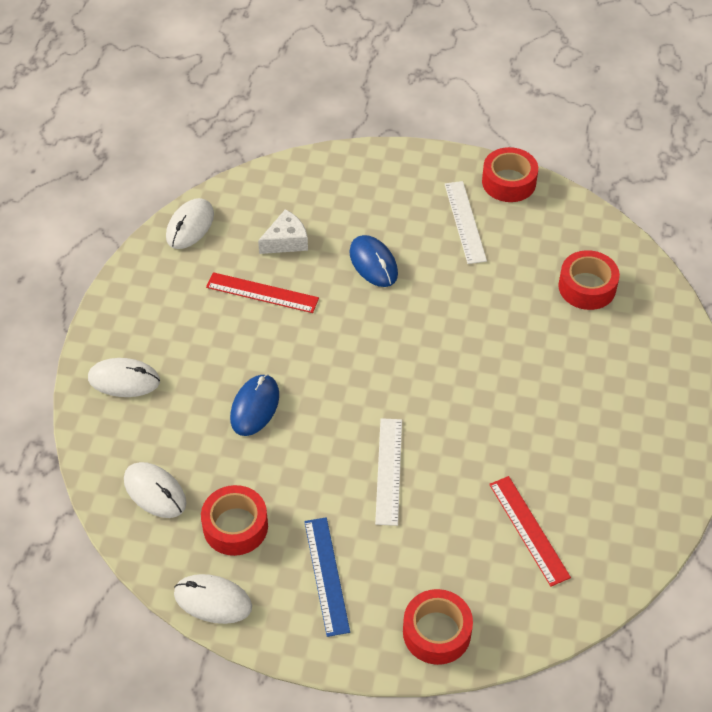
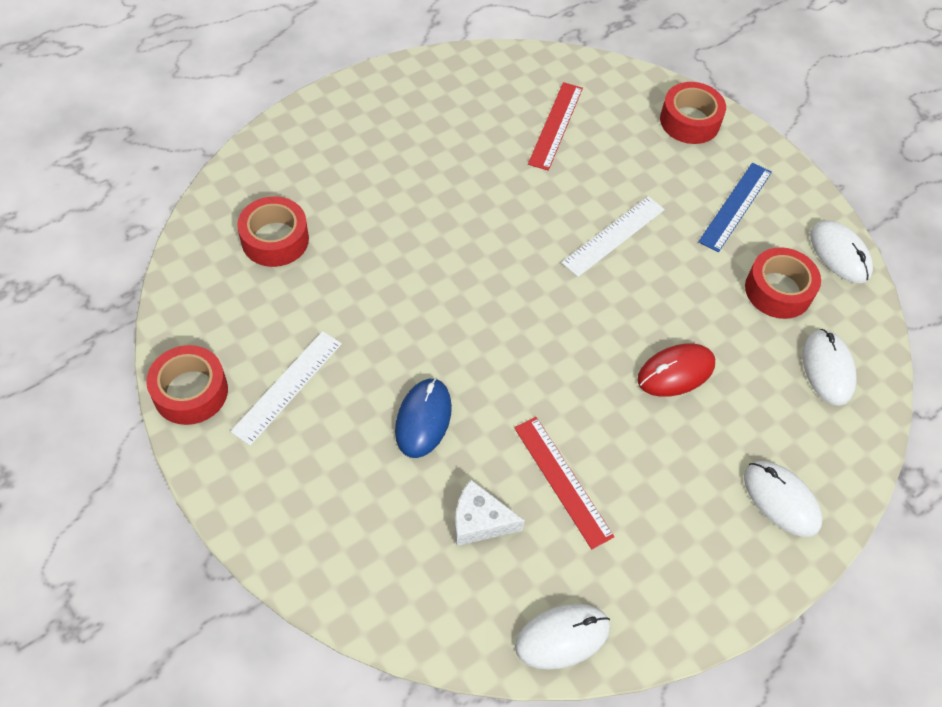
camera: 140 degrees left, 5 degrees up
blue mouse [230,374,279,436] -> red mouse [638,343,715,397]

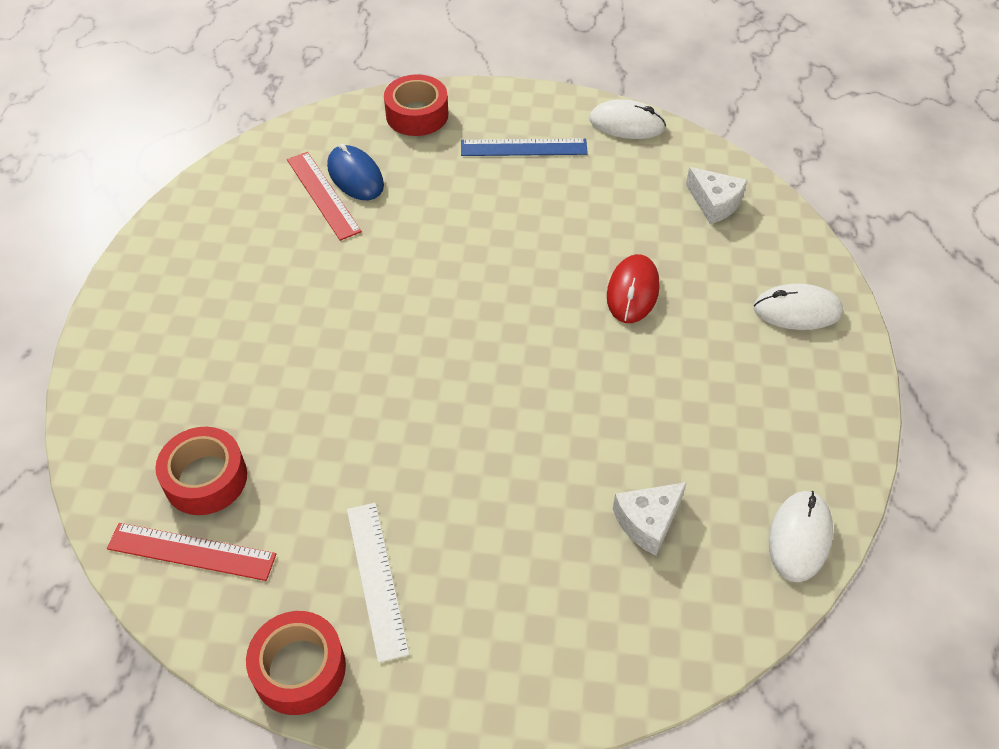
camera: 45 degrees left, 5 degrees down
blue mouse [395,378,452,458] -> blue mouse moved to [327,143,384,200]
red ruler [514,417,614,549] -> red ruler moved to [107,523,276,581]
white ruler [561,196,665,277] -> none
blue ruler [698,162,772,252] -> blue ruler turned 75 degrees counterclockwise [461,139,588,156]
red tape [745,247,821,319] -> none
white mouse [803,329,857,406] -> white cheese [686,167,747,224]

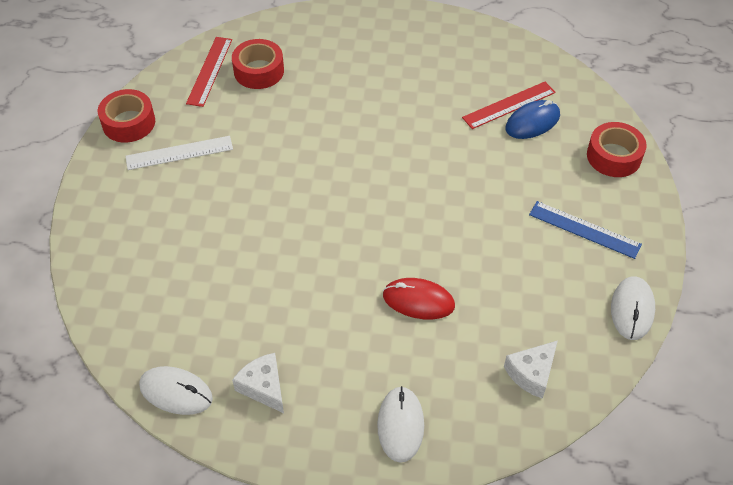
camera: 90 degrees right, 0 degrees up
blue ruler [461,139,588,156] -> blue ruler turned 60 degrees counterclockwise [529,201,642,259]
white cheese [613,482,687,556] -> white cheese moved to [232,353,284,413]

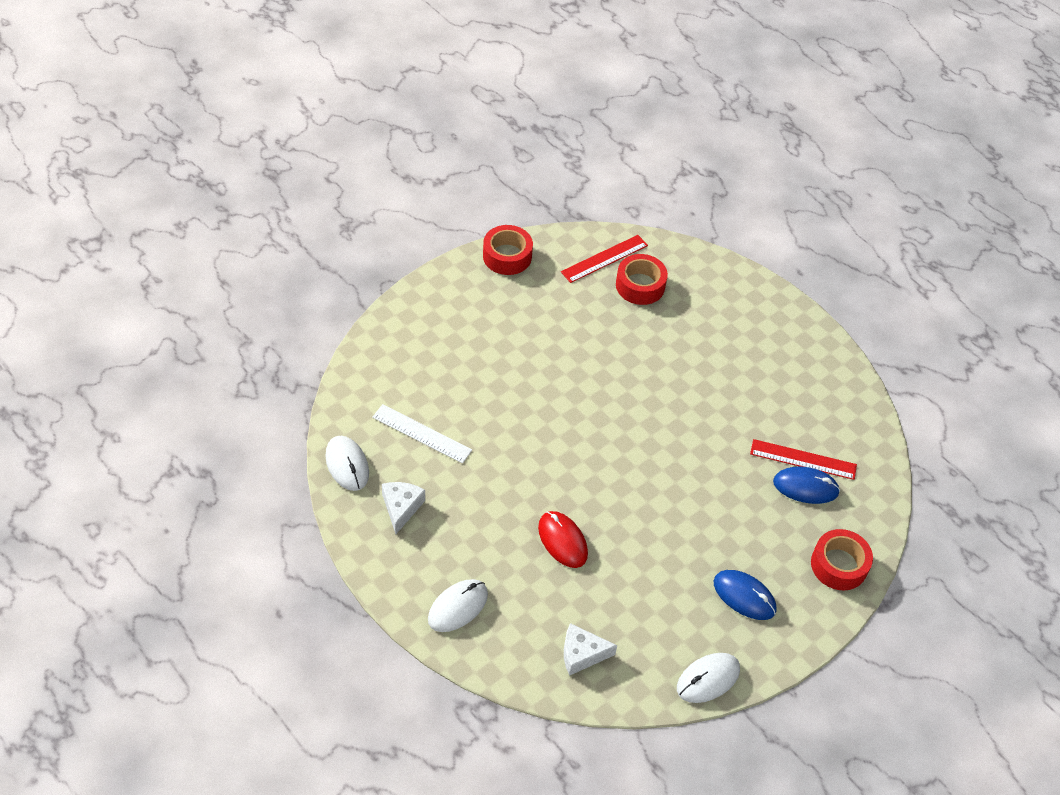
camera: 40 degrees right, 0 degrees up
white ruler [126,136,233,170] -> white ruler moved to [372,404,472,464]
blue ruler [529,201,642,259] -> blue mouse [714,570,777,620]

